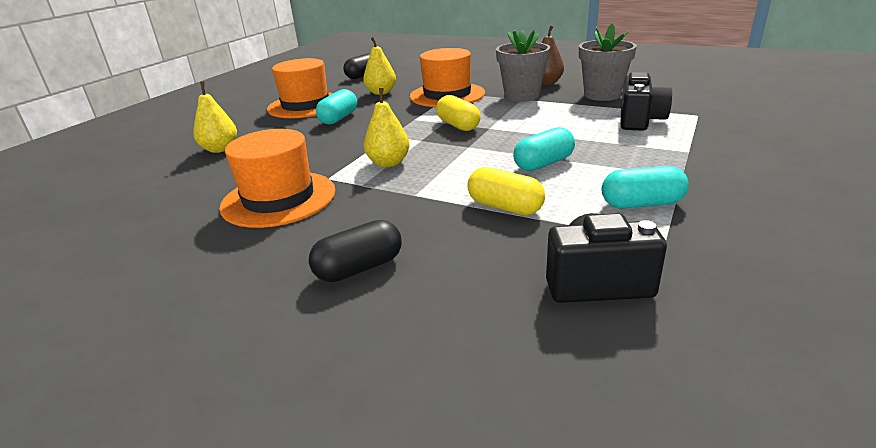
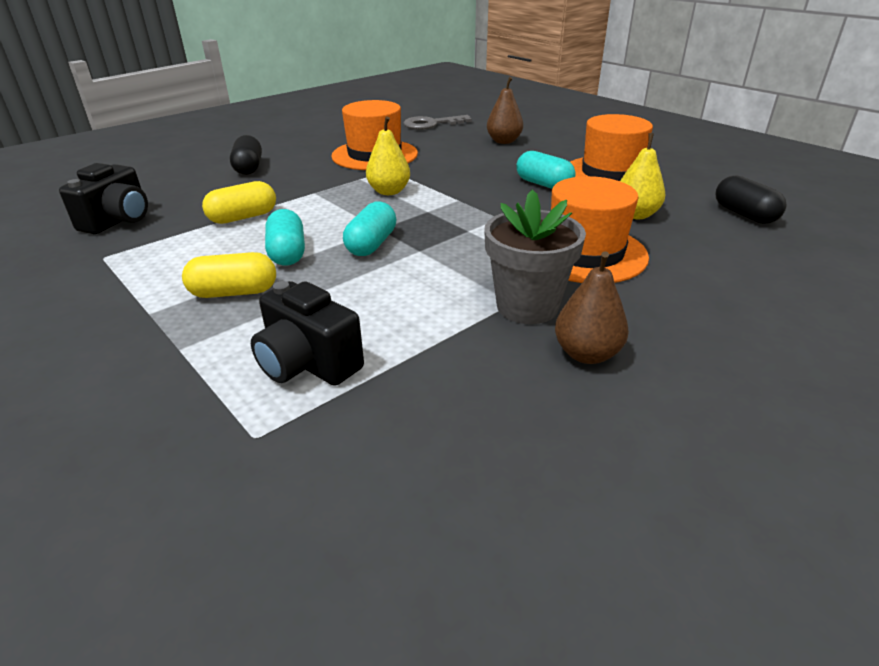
camera: 110 degrees right, 5 degrees up
yellow pear [193,82,237,153] -> brown pear [487,77,523,144]
yellow capsule [436,95,481,131] -> yellow capsule moved to [182,252,276,298]
grey flower pot [579,24,637,101] -> none
turquoise capsule [602,166,689,209] -> turquoise capsule moved to [343,201,396,256]
none -> grey key [404,115,472,130]

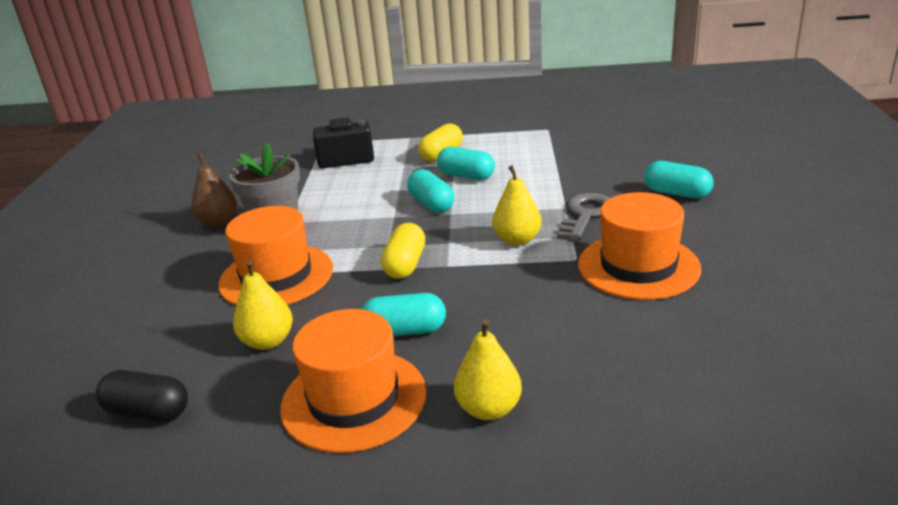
camera: 135 degrees right, 5 degrees down
black camera [59,163,148,234] -> none
yellow capsule [202,181,276,224] -> yellow capsule moved to [381,223,425,279]
black capsule [230,135,262,175] -> turquoise capsule [644,161,714,199]
grey key [404,115,472,130] -> grey key moved to [557,193,610,242]
brown pear [487,77,523,144] -> none
none -> yellow pear [454,319,522,420]

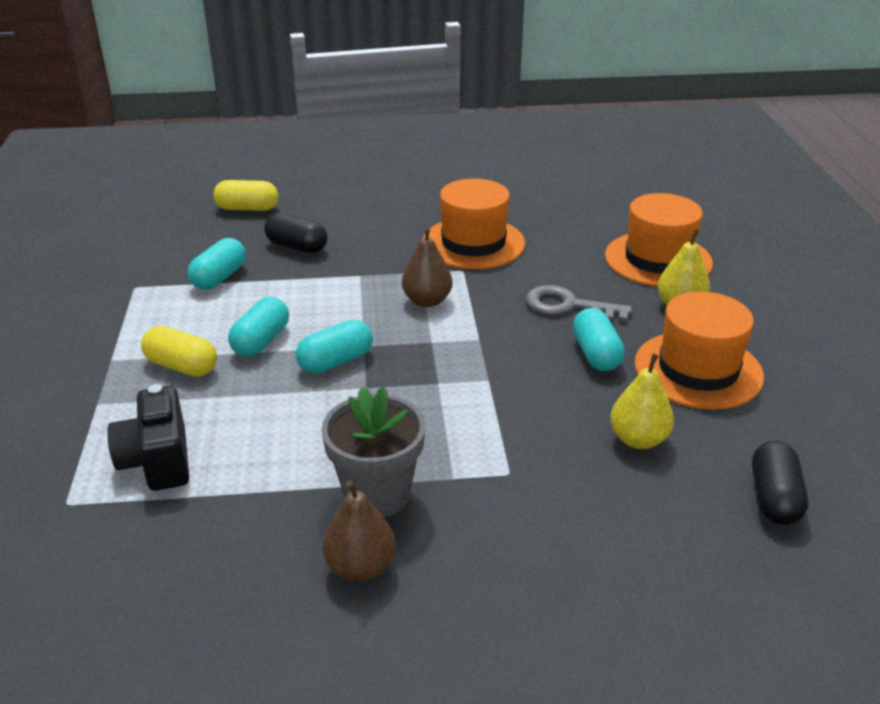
camera: 100 degrees left, 5 degrees up
orange hat [218,206,333,305] -> orange hat moved to [605,193,713,287]
yellow capsule [381,223,425,279] -> yellow capsule moved to [213,180,278,211]
yellow pear [492,165,542,246] -> brown pear [402,227,453,307]
grey key [557,193,610,242] -> grey key moved to [526,285,632,322]
turquoise capsule [644,161,714,199] -> turquoise capsule moved to [187,238,246,290]
none -> black capsule [264,213,327,253]

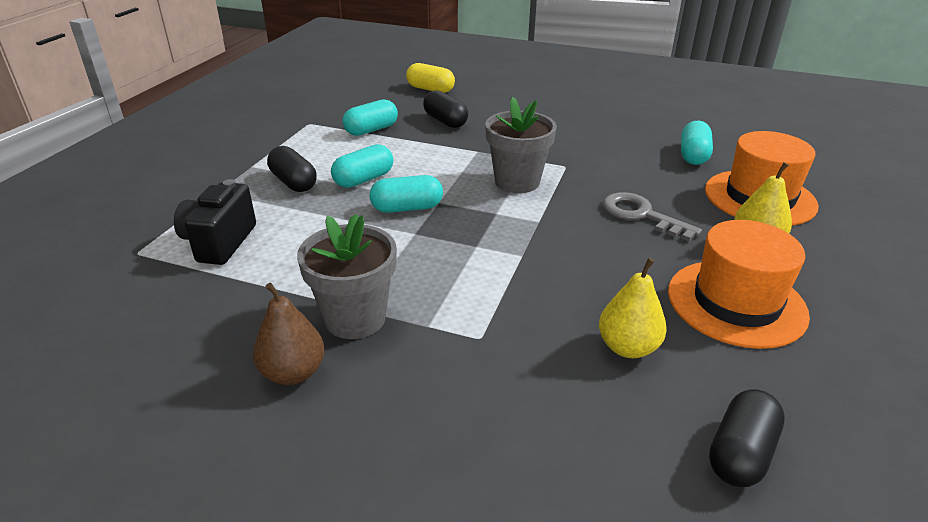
camera: 25 degrees right, 0 degrees up
yellow capsule [141,326,217,377] -> black capsule [267,146,317,192]
brown pear [402,227,453,307] -> grey flower pot [485,97,557,193]
orange hat [423,179,525,269] -> none
turquoise capsule [573,308,625,371] -> turquoise capsule moved to [681,121,713,165]

